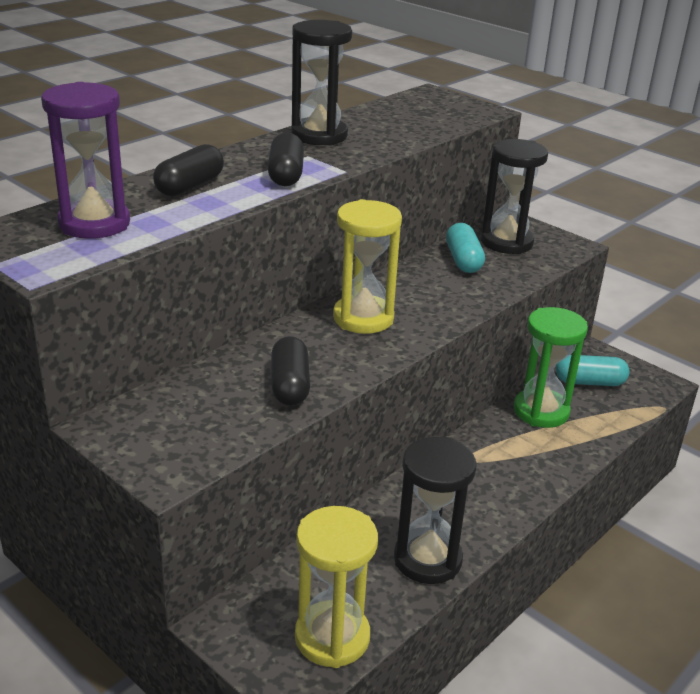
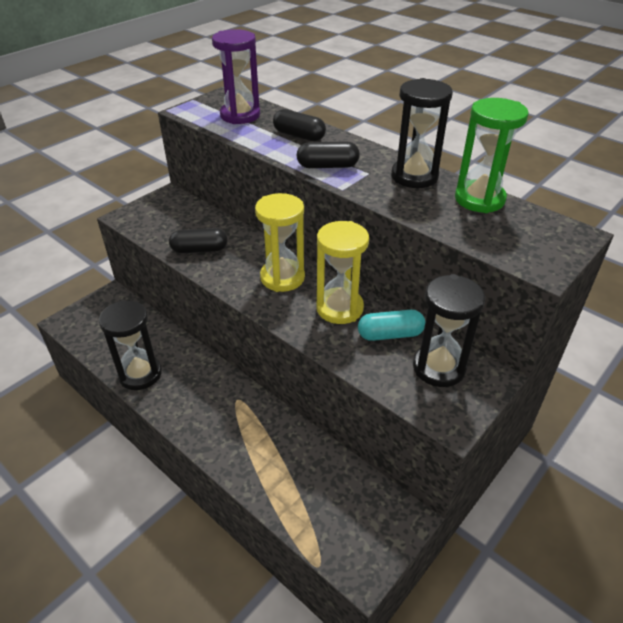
camera: 90 degrees right, 10 degrees up
yellow hourglass [295,506,378,668] -> yellow hourglass moved to [316,221,369,324]
green hourglass [514,307,588,428] -> green hourglass moved to [455,98,529,213]
turquoise capsule [556,355,630,386] -> none

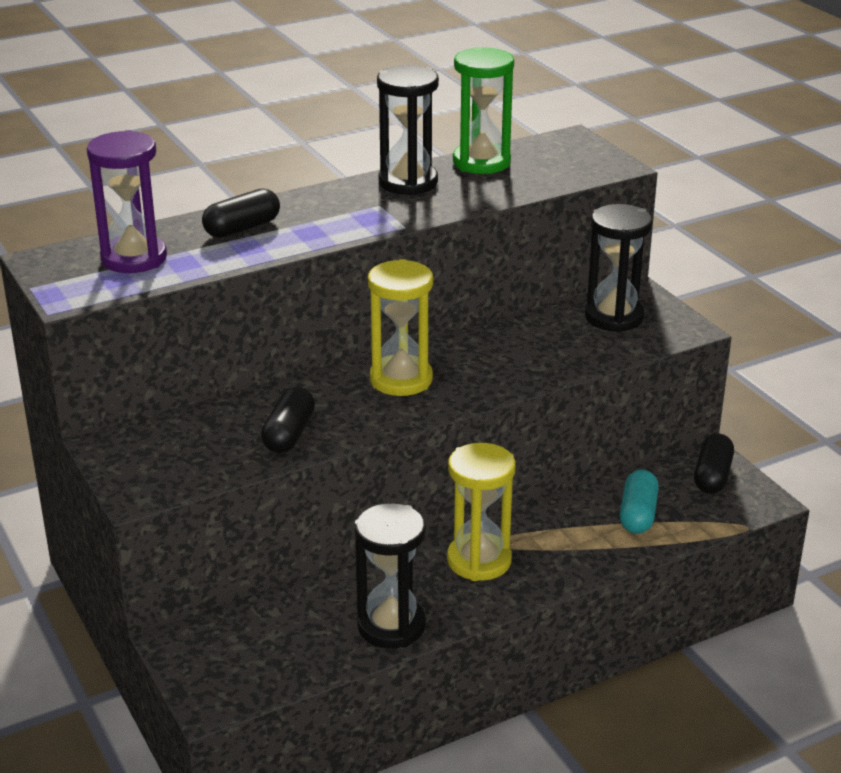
camera: 70 degrees left, 10 degrees down
black capsule [297,142,360,168] -> black capsule moved to [694,433,734,494]
yellow hourglass [316,221,369,324] -> yellow hourglass moved to [447,443,516,581]
turquoise capsule [358,310,425,341] -> turquoise capsule moved to [620,469,659,534]

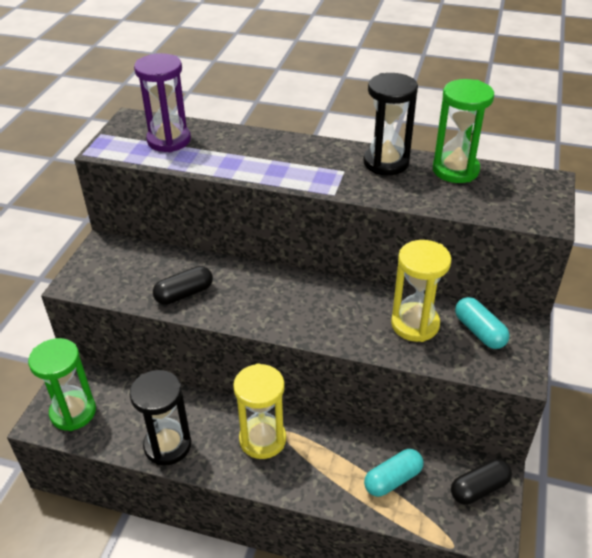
camera: 45 degrees right, 10 degrees up
black capsule [202,188,280,238] -> none
yellow hourglass [368,259,433,396] -> yellow hourglass moved to [391,240,451,342]
black hourglass [585,204,653,332] -> turquoise capsule [455,297,510,349]
none -> green hourglass [28,338,96,431]

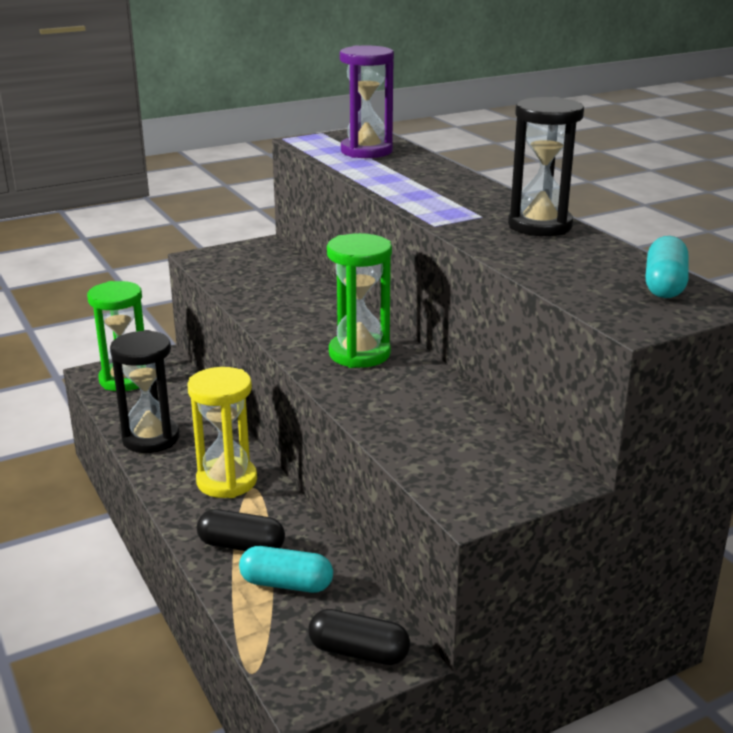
camera: 45 degrees right, 15 degrees down
black capsule [153,266,213,305] -> black capsule moved to [197,509,285,551]
yellow hourglass [391,240,451,342] -> none
green hourglass [433,79,494,183] -> green hourglass moved to [327,233,392,368]
turquoise capsule [455,297,510,349] -> turquoise capsule moved to [646,236,688,298]

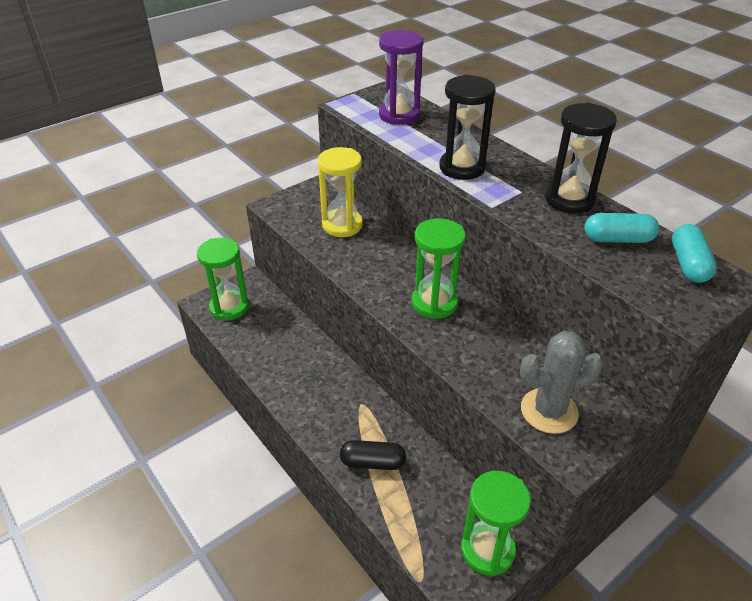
camera: 10 degrees left, 15 degrees up
black hourglass [110,330,179,453] -> black hourglass moved to [440,75,496,180]
yellow hourglass [187,367,257,498] -> yellow hourglass moved to [318,147,363,237]
turquoise capsule [239,546,333,593] -> turquoise capsule moved to [584,213,659,243]
black capsule [308,609,410,665] -> green hourglass [461,471,531,576]
none -> grey cactus [520,331,603,434]

